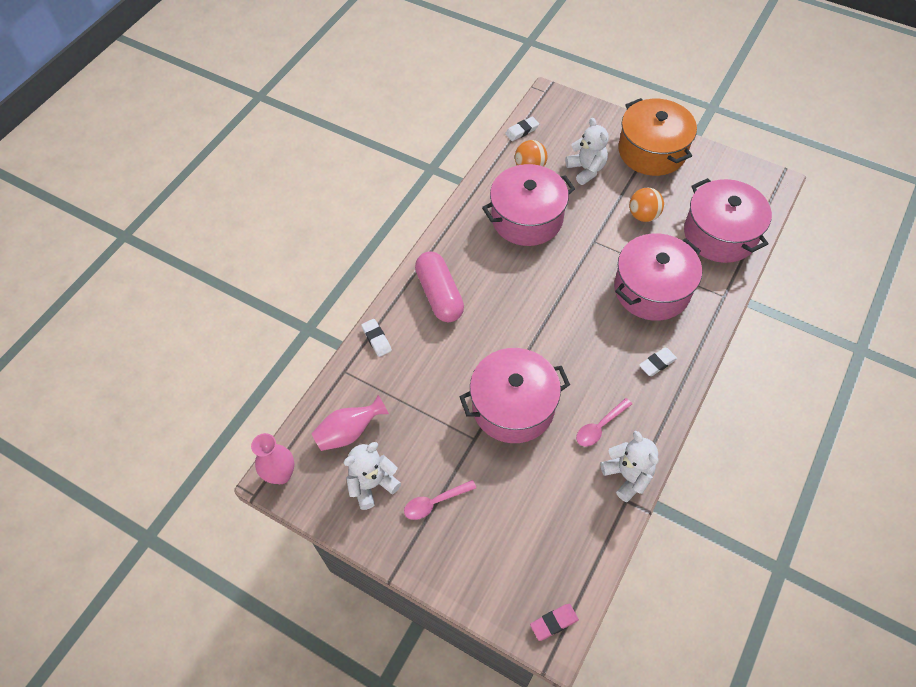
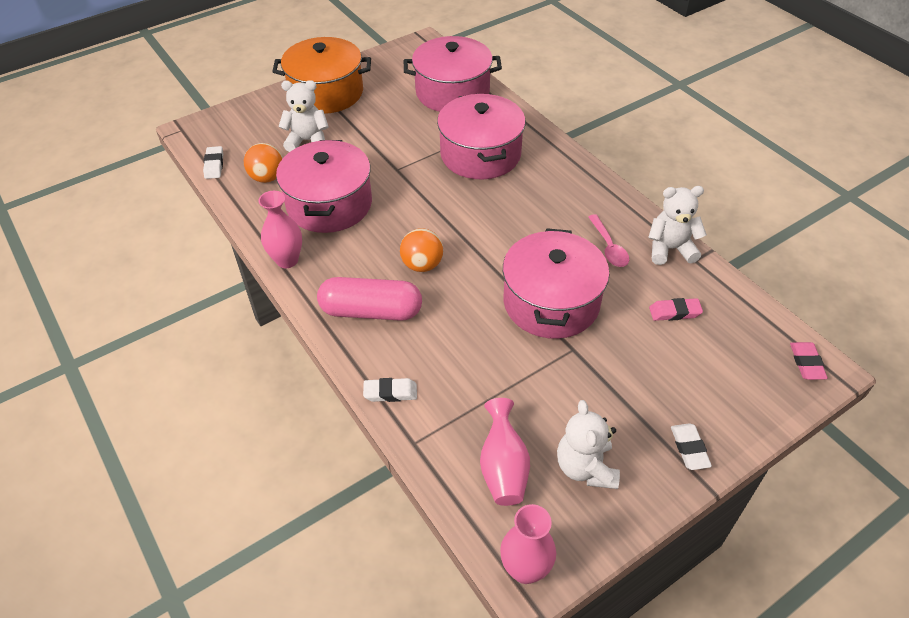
camera: 65 degrees left, 10 degrees down
pink spoon [404,480,476,520] -> none
orange ball [629,188,664,222] -> orange ball moved to [400,228,443,272]
white eraser [639,348,677,376] -> white eraser moved to [671,423,712,470]
none -> pink vase [258,191,302,268]
none -> pink eraser [649,298,703,321]

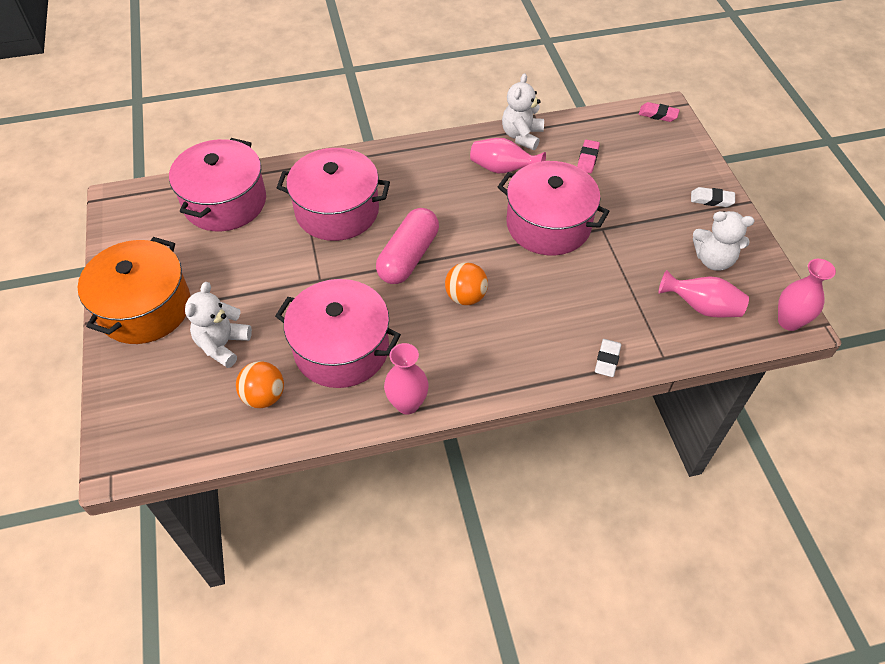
camera: 70 degrees left, 5 degrees up
white eraser [203,146,223,179] -> none
pink capsule [317,277,422,321] -> pink capsule moved to [376,208,439,284]
pink spoon [588,214,629,267] -> pink vase [470,138,546,173]

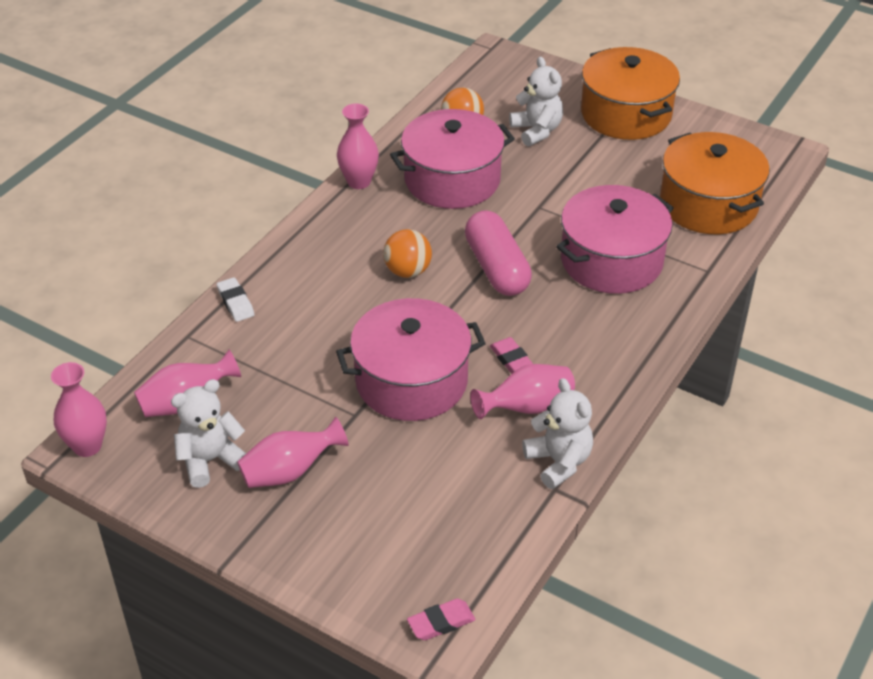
camera: 135 degrees right, 10 degrees down
pink pot [169,138,266,231] -> orange pot [660,132,770,234]
pink eraser [577,140,600,174] -> pink eraser moved to [490,337,533,374]
white eraser [691,187,735,207] -> none
none -> pink vase [237,417,349,488]

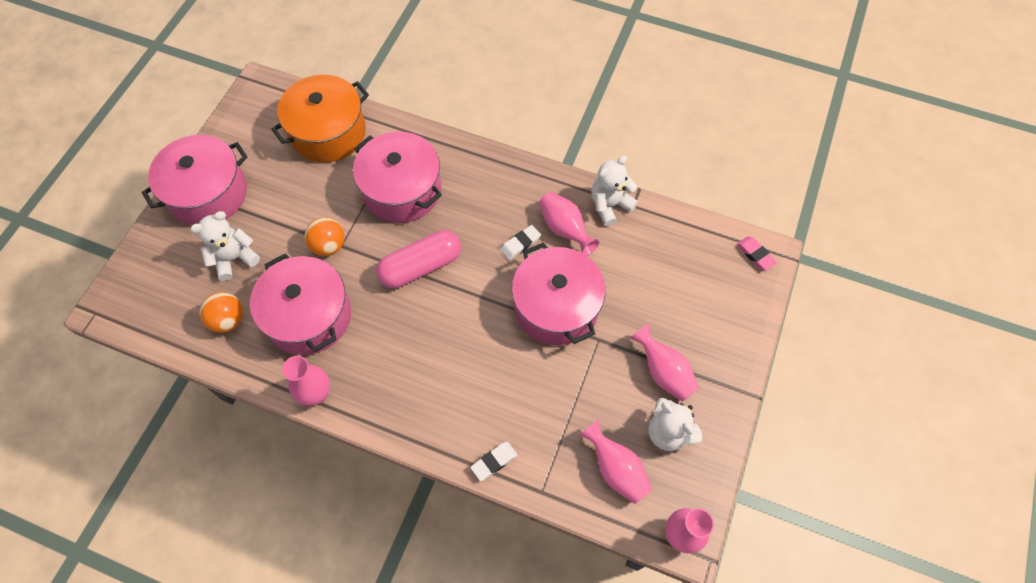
camera: 100 degrees left, 20 degrees up
orange ball [383,229,432,278] -> orange ball moved to [305,217,344,256]
pink eraser [490,337,533,374] -> white eraser [501,225,541,260]
orange pot [581,47,680,140] -> pink pot [142,135,248,225]

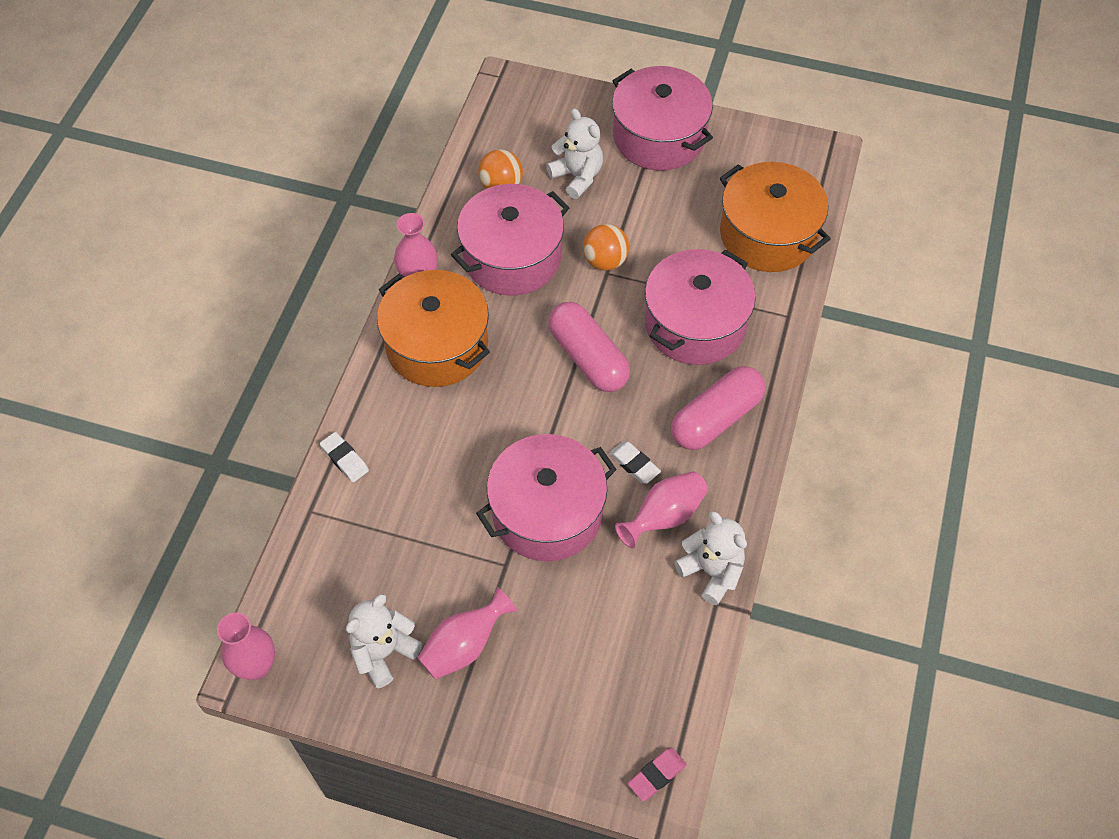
camera: 85 degrees right, 5 degrees down
pink vase [579,420,652,504] -> none
none -> orange pot [377,270,490,387]
none -> pink capsule [671,366,765,450]

